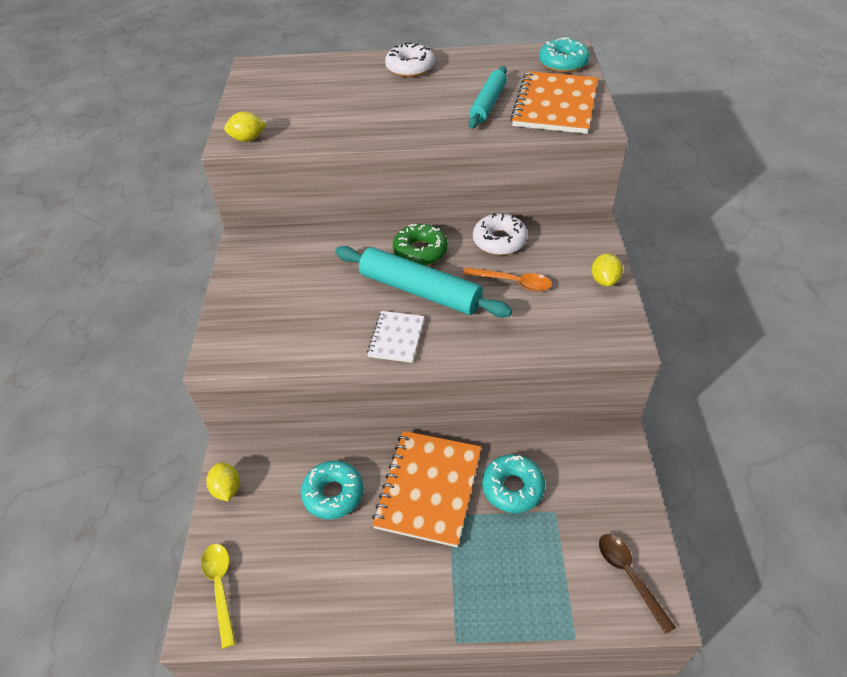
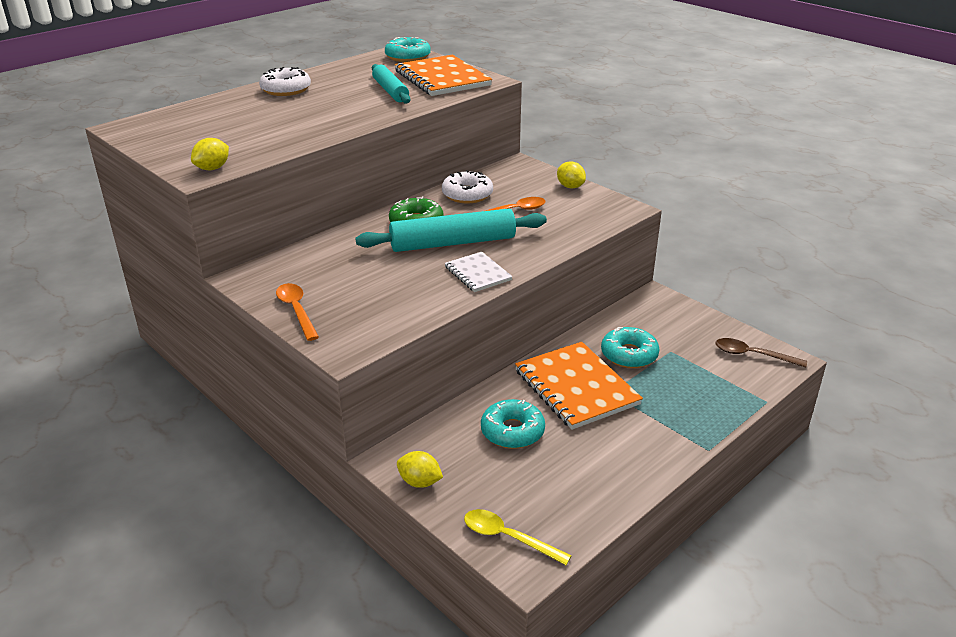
camera: 45 degrees left, 15 degrees down
none -> orange spoon [276,283,319,341]

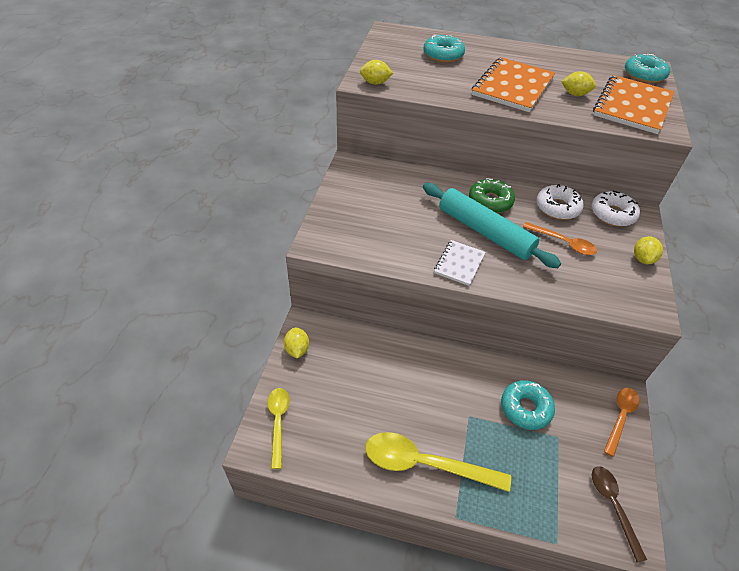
camera: 55 degrees right, 15 degrees up
white donut [259,67,311,96] -> white donut moved to [591,191,640,227]
orange spoon [276,283,319,341] -> orange spoon moved to [604,388,640,457]
turquoise rolling pin [372,64,410,104] -> yellow lemon [561,71,596,96]
turquoise donut [481,399,545,449] -> turquoise donut moved to [424,35,465,63]
orange notebook [515,342,643,430] -> orange notebook moved to [472,57,555,112]
none -> yellow spoon [365,432,511,492]

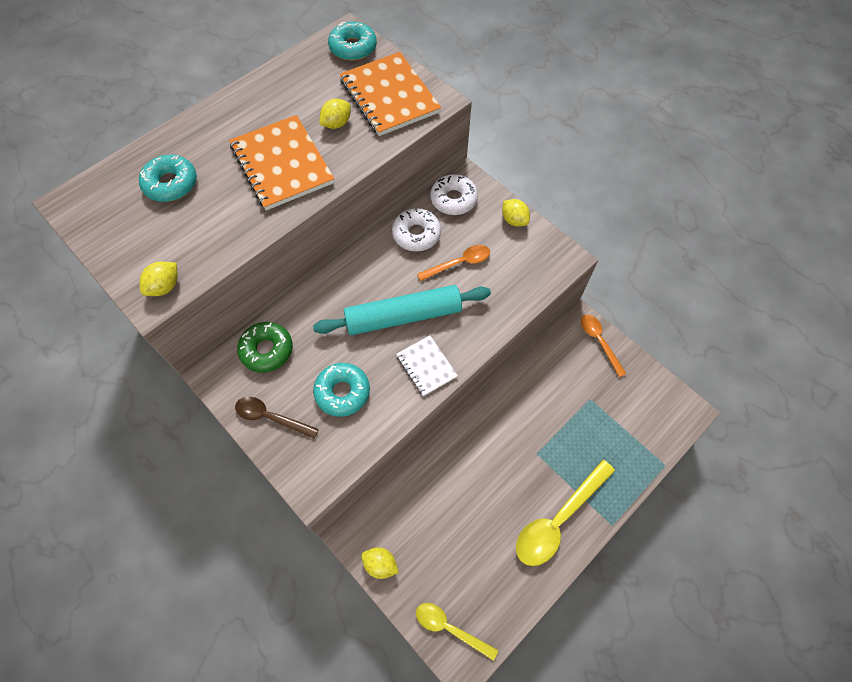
camera: 55 degrees left, 15 degrees up
green donut [469,178,515,213] -> green donut moved to [237,322,293,373]
turquoise donut [501,380,555,430] -> turquoise donut moved to [313,363,370,417]
brown spoon [592,466,647,563] -> brown spoon moved to [235,397,319,438]

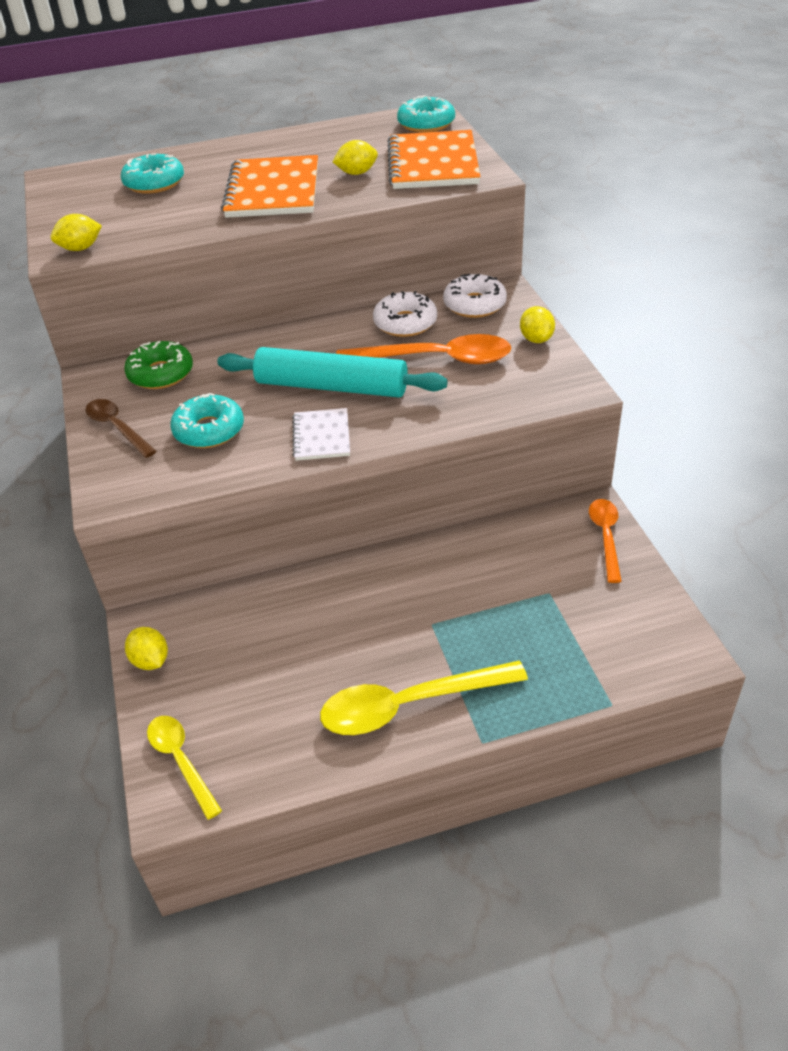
camera: 30 degrees right, 20 degrees down
orange spoon [417,245,490,281] -> orange spoon [336,334,511,364], size x1.66

